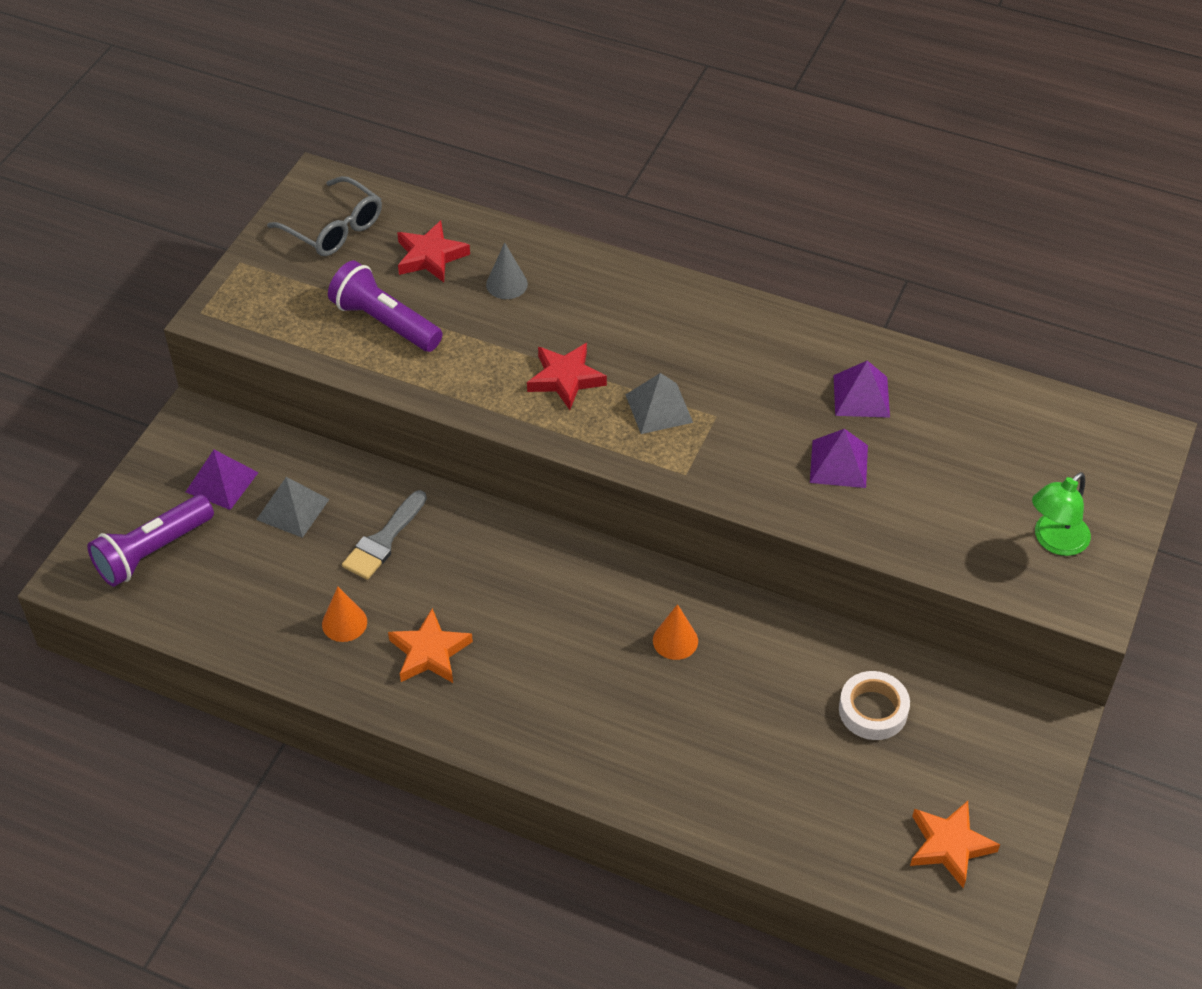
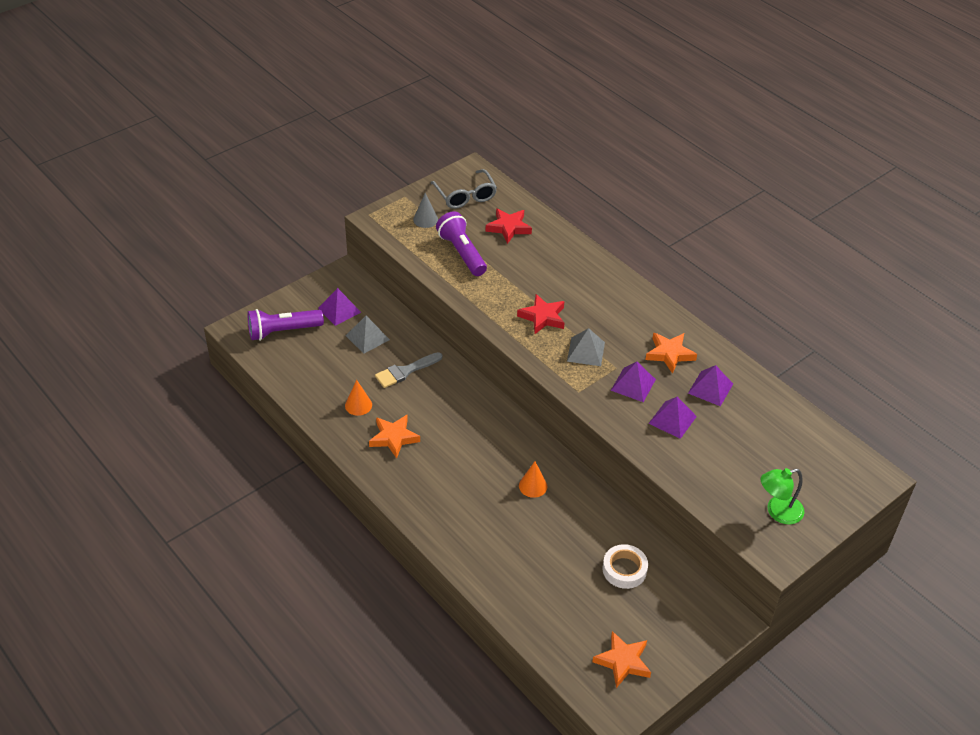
camera: 25 degrees right, 5 degrees down
grey cone [486,242,528,299] -> grey cone moved to [413,193,438,228]
none -> purple pyramid [611,362,656,402]
none -> orange star [645,333,697,374]

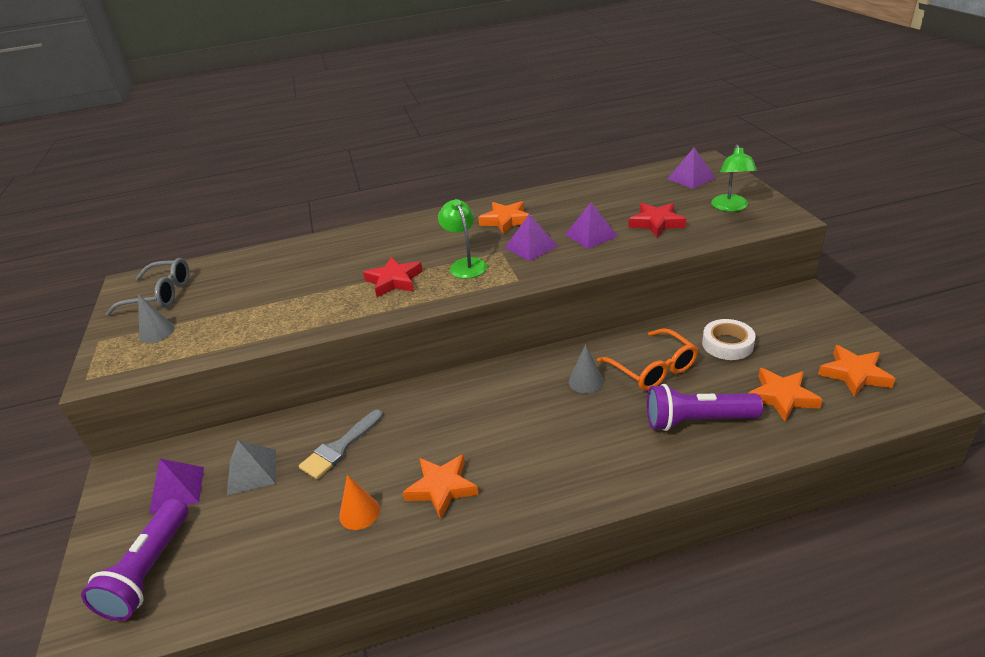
camera: 60 degrees left, 10 degrees down
grey brush [375,352,442,388] -> grey brush turned 45 degrees clockwise [299,410,383,479]
purple flashlight [436,211,487,276] -> purple flashlight moved to [647,384,763,431]
red star [486,208,532,244] -> red star moved to [628,203,686,237]
orange cone [519,461,547,498] -> grey cone [569,344,604,393]
grey pyramid [567,328,605,366] -> green lamp [438,199,487,279]
purple pyramid [688,365,733,406] -> purple pyramid moved to [667,148,716,189]
none -> orange glasses [597,328,698,390]
none -> orange star [748,368,823,422]

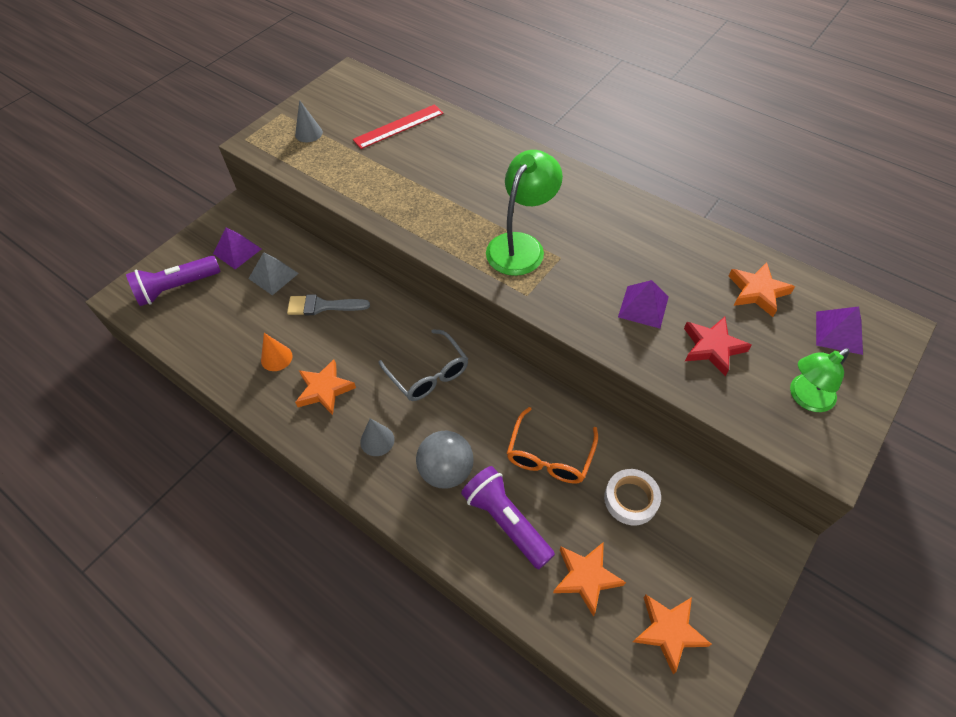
camera: 50 degrees right, 20 degrees up
grey glasses [106,258,189,316] -> grey glasses moved to [378,329,468,401]
red star [363,257,423,297] -> none
green lamp [438,199,487,279] -> green lamp [486,150,563,276], size x1.51
orange star [478,201,529,234] -> orange star moved to [729,262,795,317]
purple pyramid [505,214,558,261] -> none
grey cone [569,344,604,393] -> grey cone moved to [360,418,394,456]
none -> red ruler [353,104,444,149]
none -> grey ball [416,431,473,488]

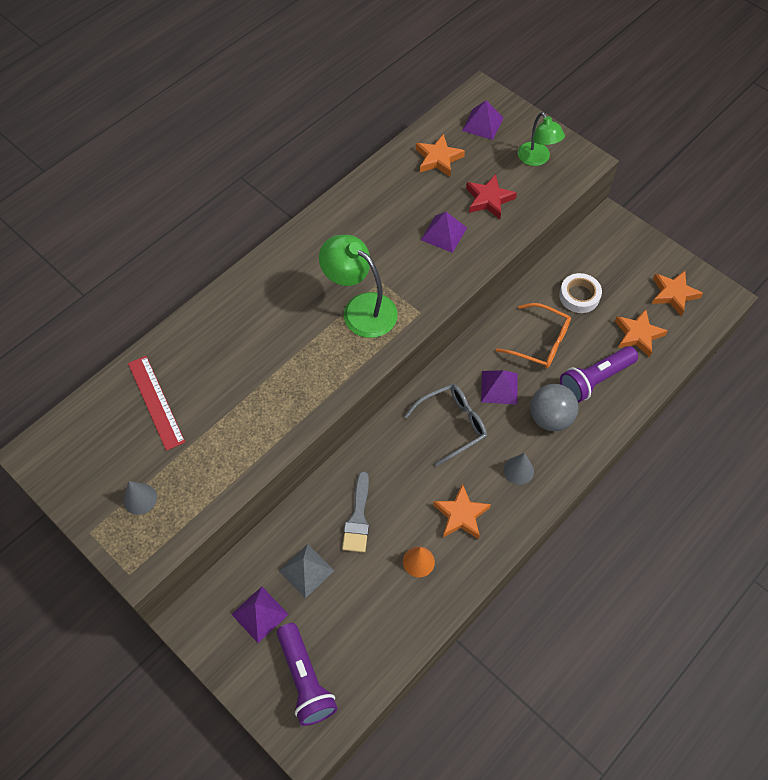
camera: 85 degrees left, 5 degrees up
none -> purple pyramid [481,370,518,405]

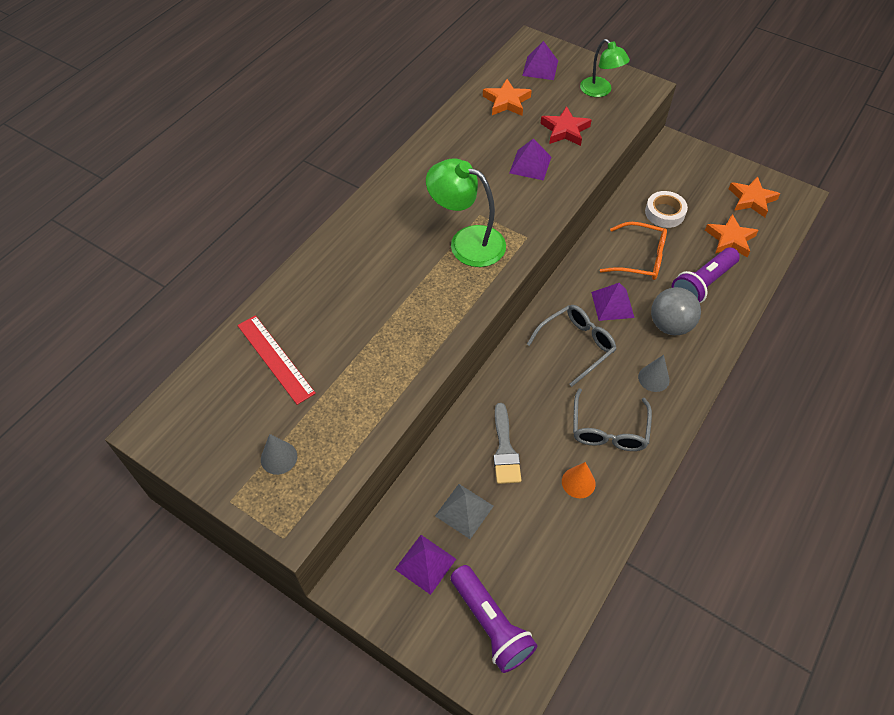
camera: 10 degrees left, 5 degrees down
orange star [433,484,491,539] -> grey glasses [573,388,652,451]

